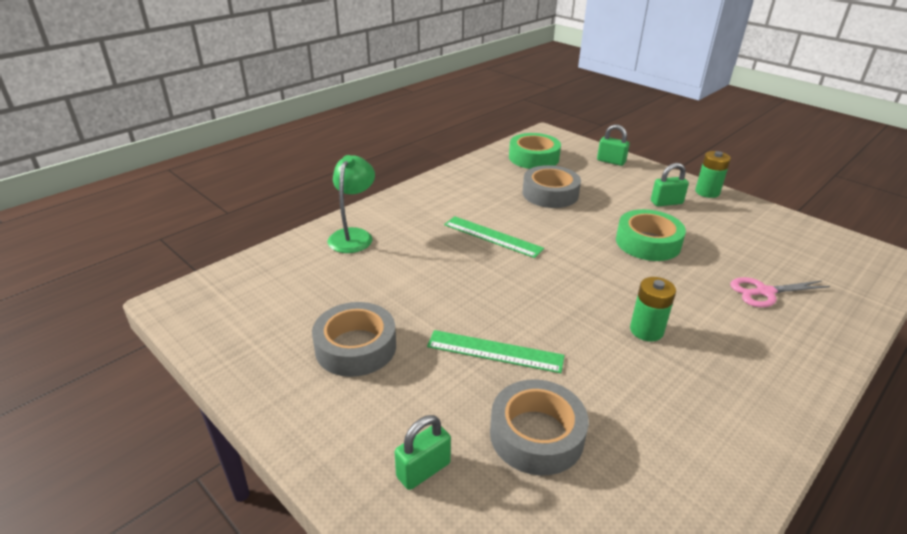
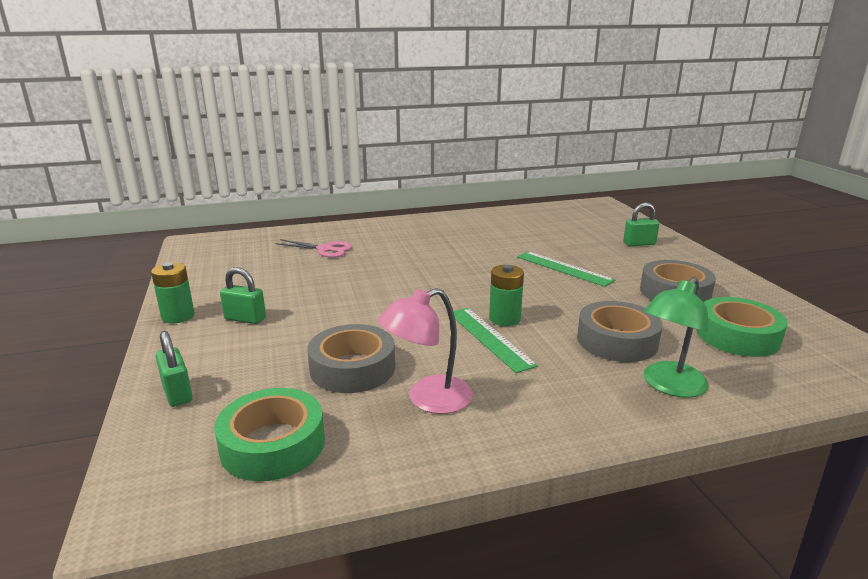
camera: 150 degrees left, 10 degrees down
grey tape [490,379,589,476] -> grey tape moved to [577,301,663,362]
green tape [616,209,686,261] -> green tape moved to [696,297,788,357]
green battery [630,277,676,341] -> green battery moved to [489,265,524,326]
none -> pink lamp [378,288,473,414]

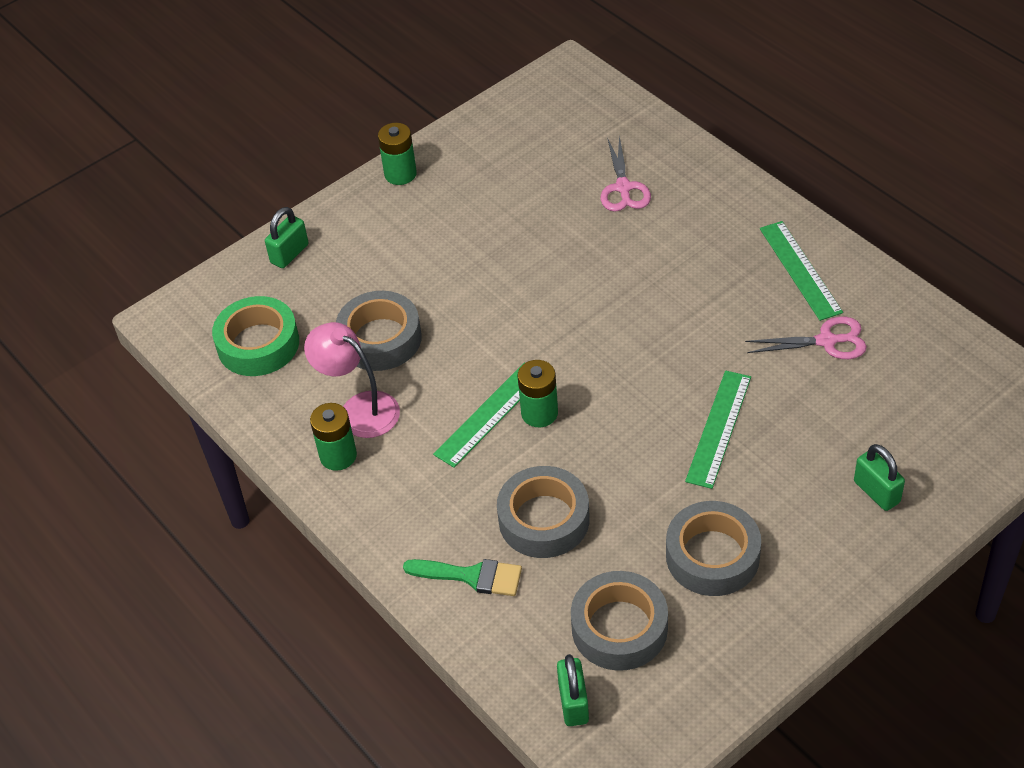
camera: 70 degrees right, 25 degrees up
green padlock [220,267,266,324] -> green padlock moved to [557,654,589,726]
green lamp [644,277,709,398] -> green brush [403,559,522,596]
green tape [696,297,788,357] -> grey tape [571,571,668,671]
none -> green battery [310,403,357,471]
none -> pink scissors [745,317,867,359]
none -> green ruler [760,221,843,321]

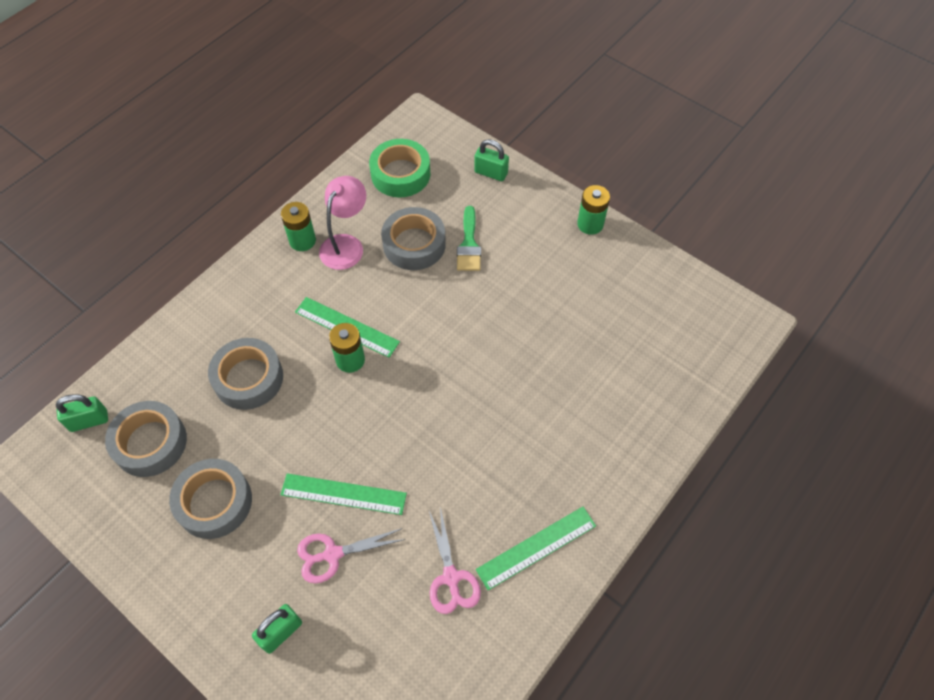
camera: 75 degrees right, 10 degrees up
green brush [403,559,522,596] -> green brush moved to [457,206,481,271]
pink scissors [601,135,651,212] -> pink scissors moved to [297,528,406,584]

